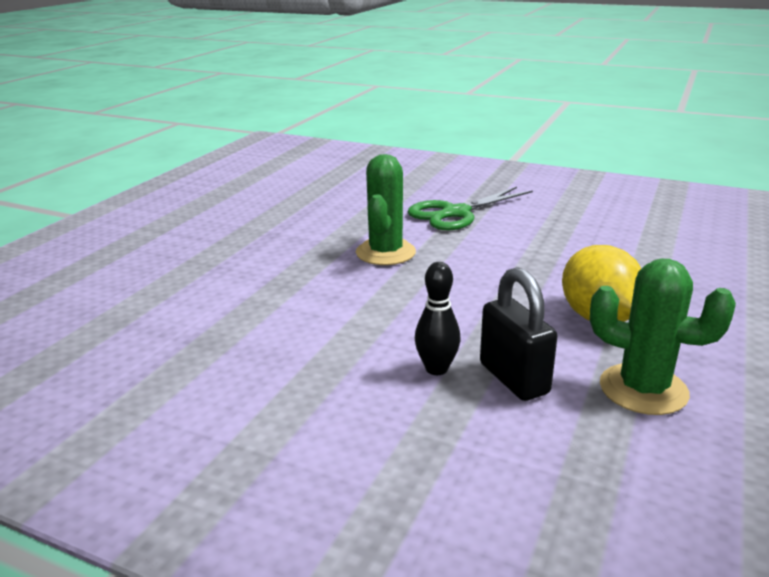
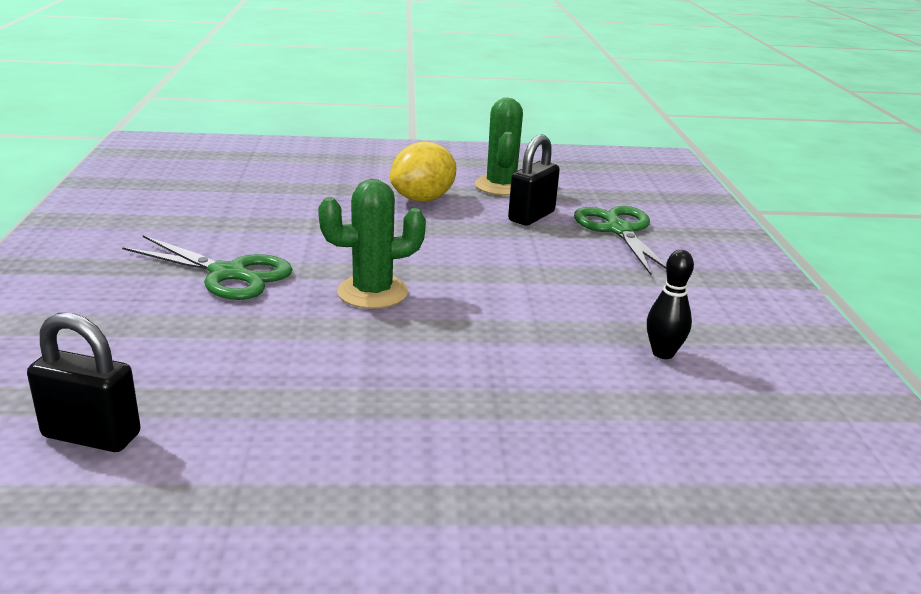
camera: 120 degrees left, 0 degrees up
black bowling pin [415,262,461,375] -> black bowling pin moved to [647,250,694,359]
none -> black padlock [27,313,141,452]
none -> green scissors [574,206,666,275]

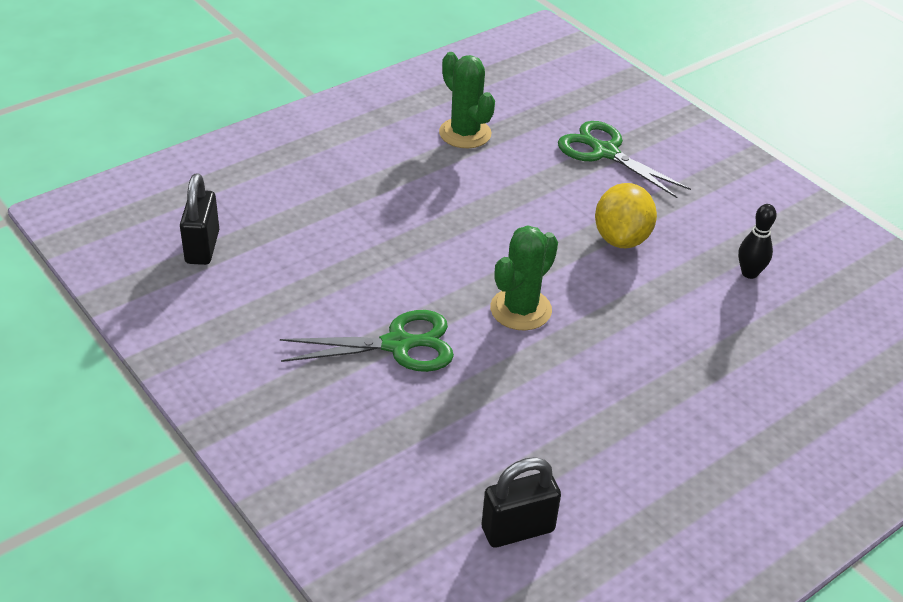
camera: 35 degrees left, 15 degrees up
yellow lemon [390,142,456,202] -> yellow lemon moved to [595,183,657,248]
black padlock [508,135,560,226] -> black padlock moved to [180,173,219,265]

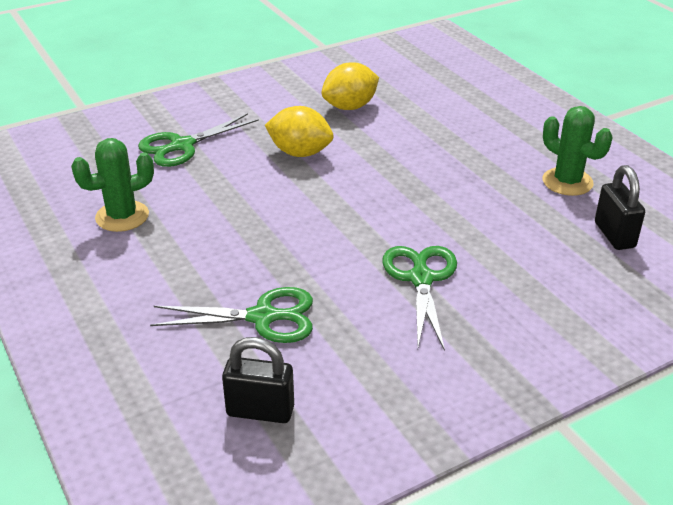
camera: 80 degrees left, 5 degrees down
green cactus [490,225,558,330] -> green cactus moved to [543,106,612,196]
black bowling pin [738,204,777,279] -> yellow lemon [321,62,379,110]
none -> green scissors [150,287,313,343]

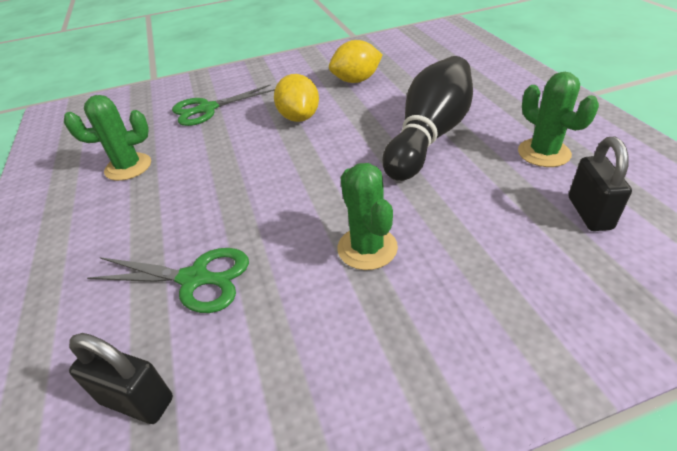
camera: 15 degrees right, 5 degrees up
yellow lemon [265,106,334,157] -> yellow lemon turned 45 degrees clockwise [274,74,319,122]
green scissors [382,246,457,351] -> green cactus [338,163,398,270]
none -> black bowling pin [382,56,473,181]

